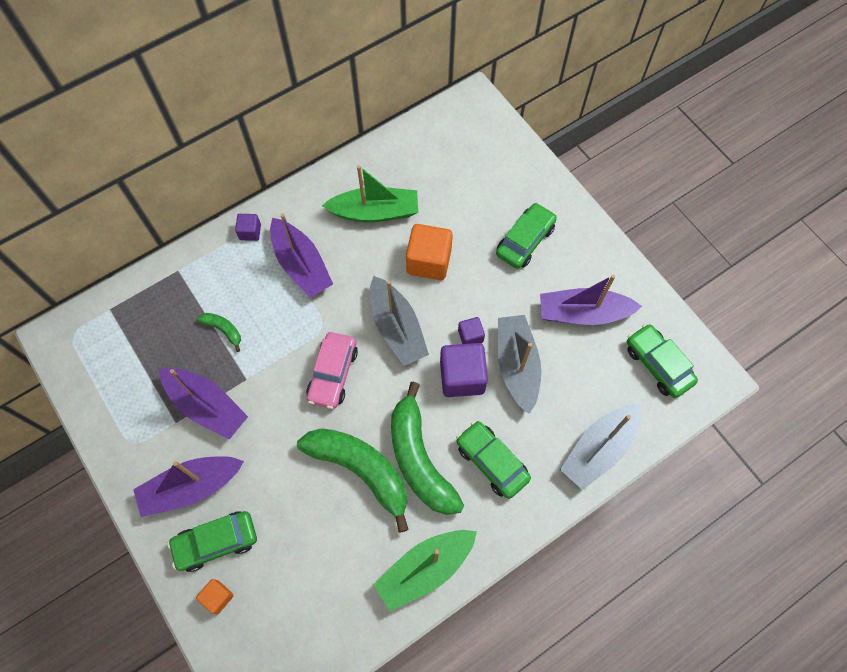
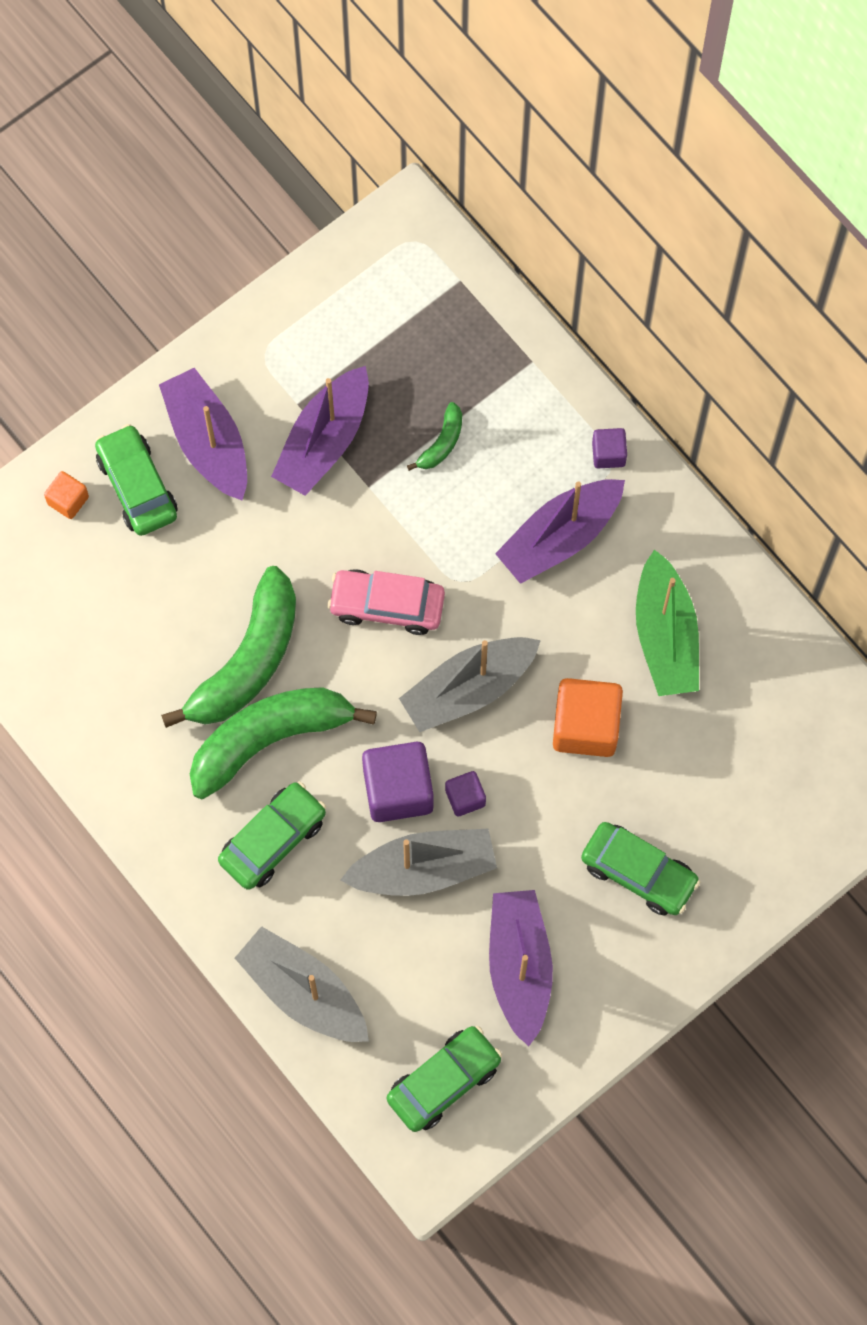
camera: 85 degrees right, 5 degrees up
green boat [373,530,477,611] -> none

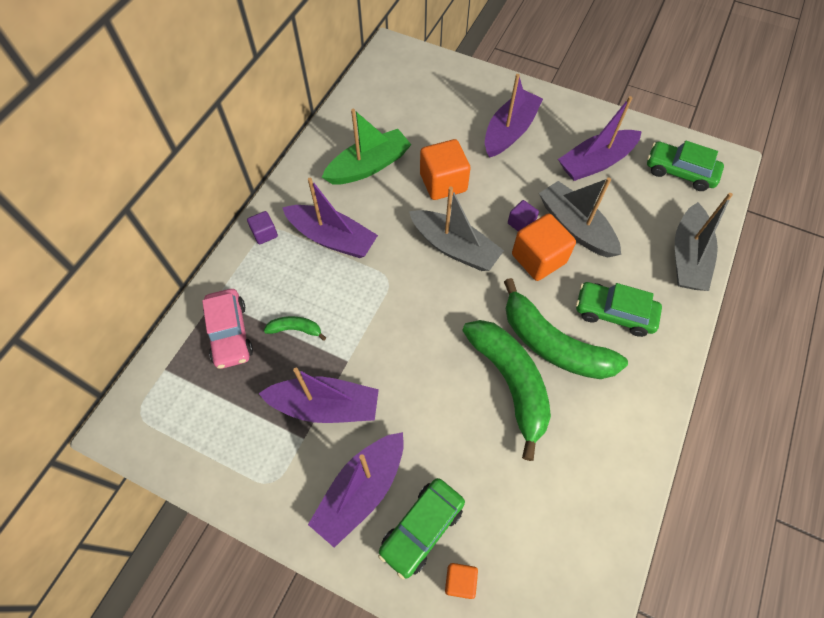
camera: 115 degrees left, 10 degrees down
green banana [161,566,296,728] -> green banana turned 60 degrees clockwise [462,320,551,461]
pink car [327,569,445,635] -> pink car moved to [202,289,253,369]
purple cube [362,742,434,822] -> orange cube [512,214,576,281]
green car [581,822,700,916] -> purple boat [485,74,543,158]

